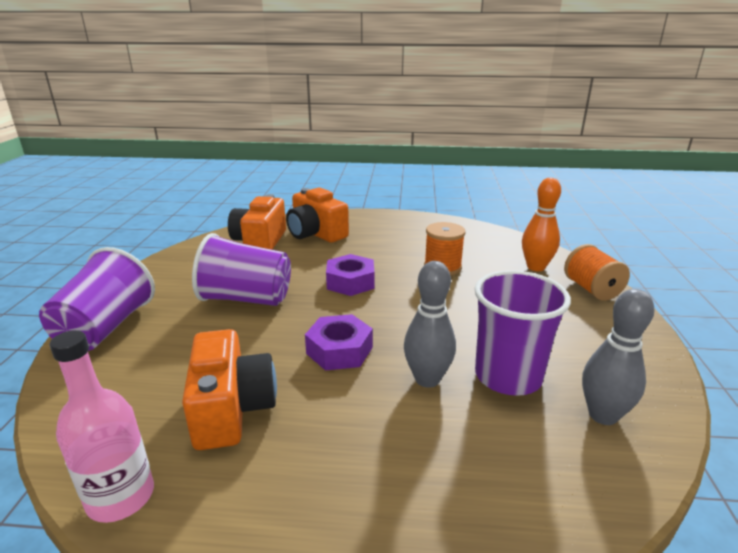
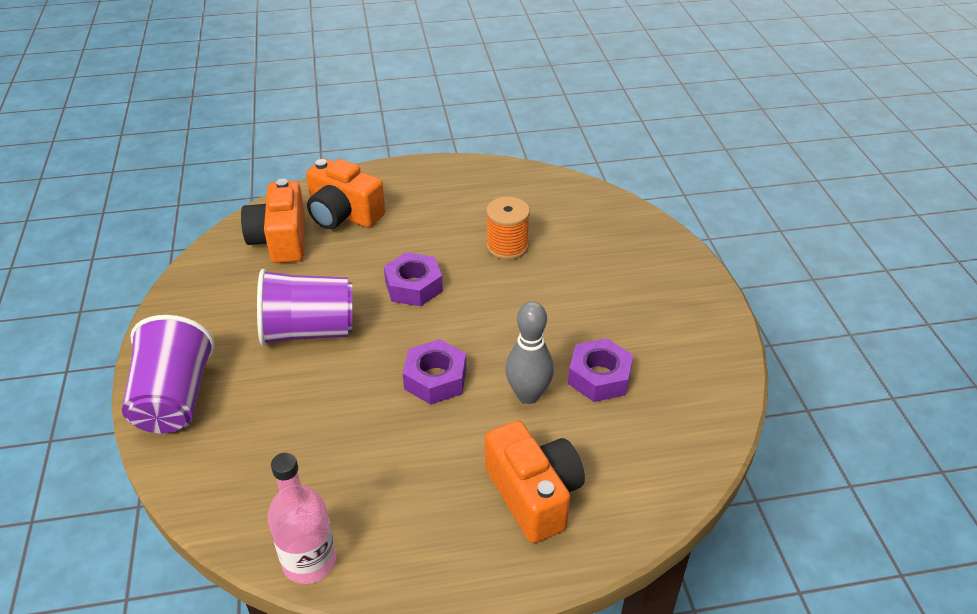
camera: 15 degrees left, 15 degrees up
orange camera [182,329,277,450] -> orange camera moved to [485,421,585,543]
purple cup [474,270,571,396] -> purple nut [568,338,633,402]
orange bowling pin [522,178,561,271] -> none
orange spool [564,244,630,301] -> none
grey bowling pin [582,289,655,425] -> none

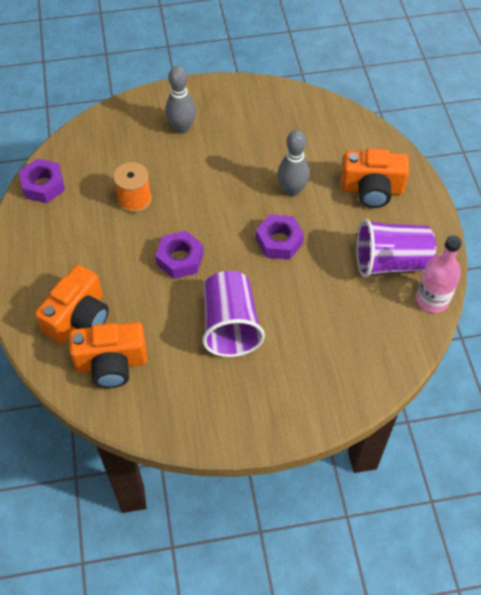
camera: 90 degrees left, 15 degrees up
purple cup [122,315,215,433] -> purple cup moved to [356,219,436,278]
orange camera [485,421,585,543] -> orange camera turned 150 degrees counterclockwise [341,148,409,208]
purple nut [568,338,633,402] -> purple nut moved to [19,159,65,203]
none -> grey bowling pin [165,66,196,134]

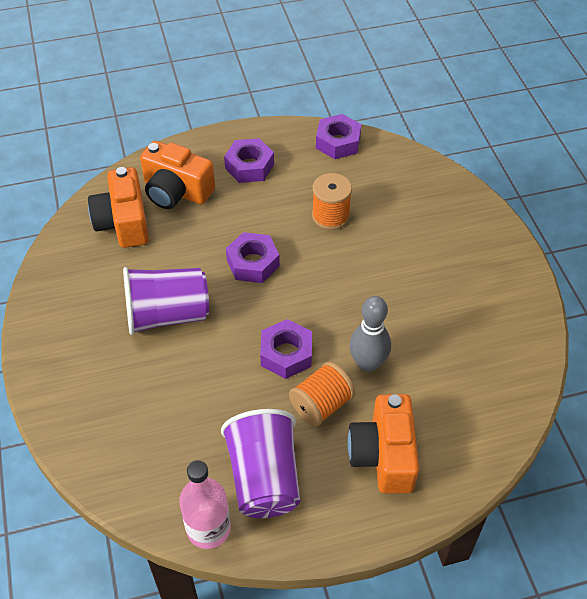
camera: 85 degrees right, 5 degrees down
grey bowling pin [165,66,196,134] -> none
none -> purple nut [224,138,274,183]
none -> orange spool [289,361,355,427]

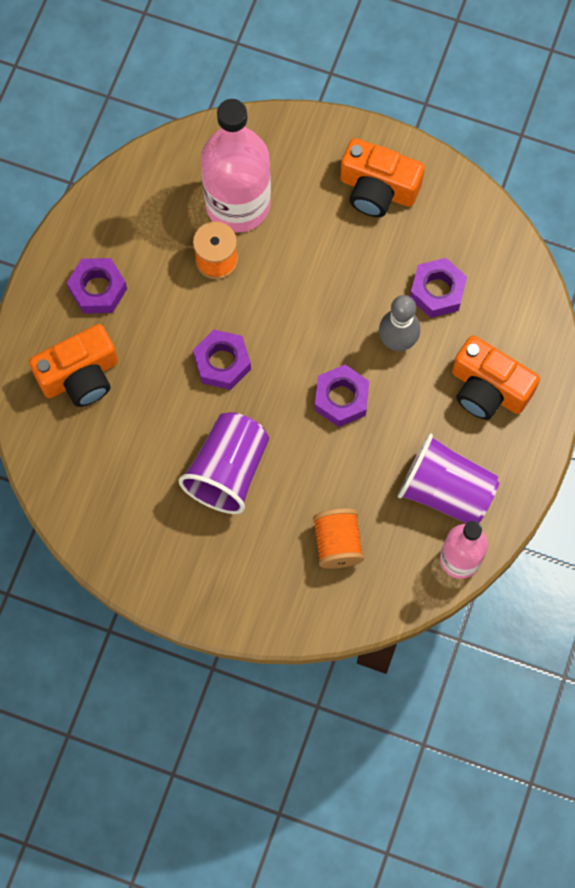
camera: 55 degrees left, 20 degrees up
orange camera [88,167,149,248] -> orange camera moved to [340,138,425,217]
orange spool [289,361,355,427] -> orange spool moved to [313,508,364,568]
purple nut [316,114,361,159] -> purple nut moved to [410,258,467,318]
none -> pink bottle [201,99,271,232]

